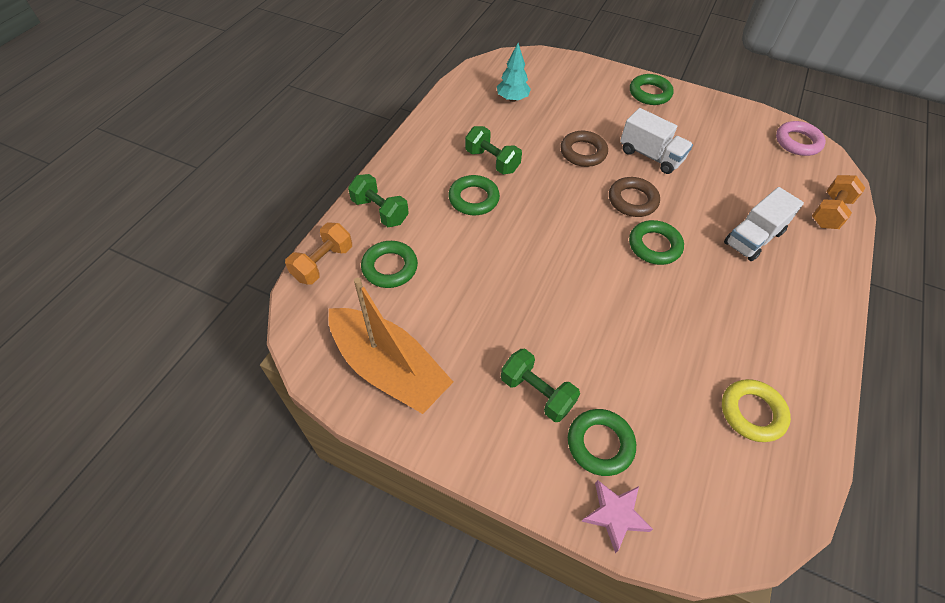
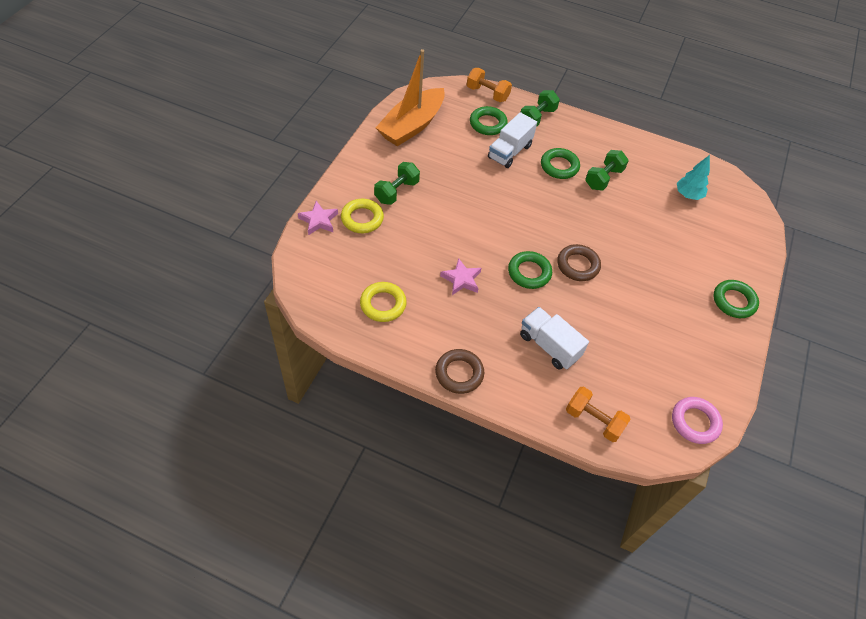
camera: 85 degrees right, 0 degrees up
brown ring [560,131,608,167] -> brown ring moved to [435,349,484,394]
green ring [568,409,636,476] -> yellow ring [341,199,384,233]
white truck [620,108,693,174] -> white truck moved to [488,112,537,168]
none -> pink star [440,258,481,295]

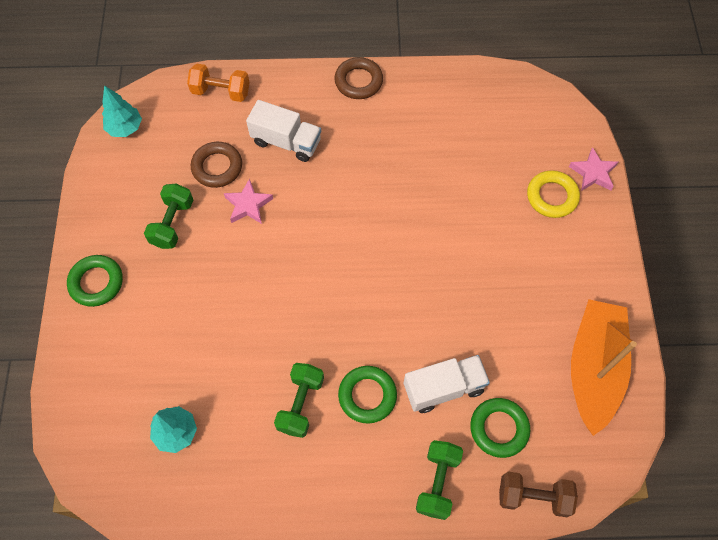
camera: 160 degrees right, 10 degrees up
yellow ring [360,282,407,322] -> none
green dumbbell [374,162,420,205] -> green dumbbell moved to [144,183,193,249]
pink star [440,258,481,295] -> pink star moved to [224,179,273,224]
orange dumbbell [467,68,512,102] -> brown dumbbell [499,471,578,517]
white truck [488,112,537,168] -> white truck turned 60 degrees clockwise [404,355,490,413]
green ring [508,251,552,289] -> none
brown ring [557,244,601,281] -> brown ring moved to [191,142,242,188]
pink ring [672,397,723,444] -> turquoise tree [102,85,142,137]

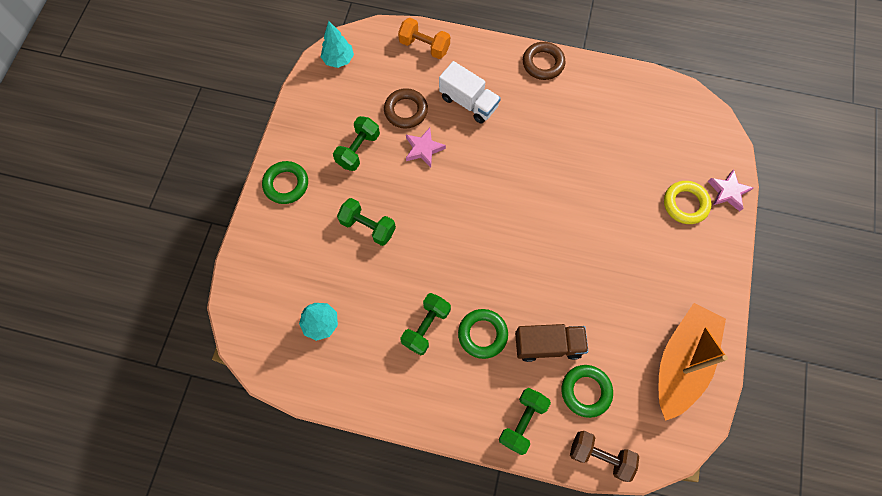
camera: 15 degrees right, 5 degrees up
white truck [404,355,490,413] -> brown truck [515,324,588,362]
none -> green dumbbell [337,198,396,246]

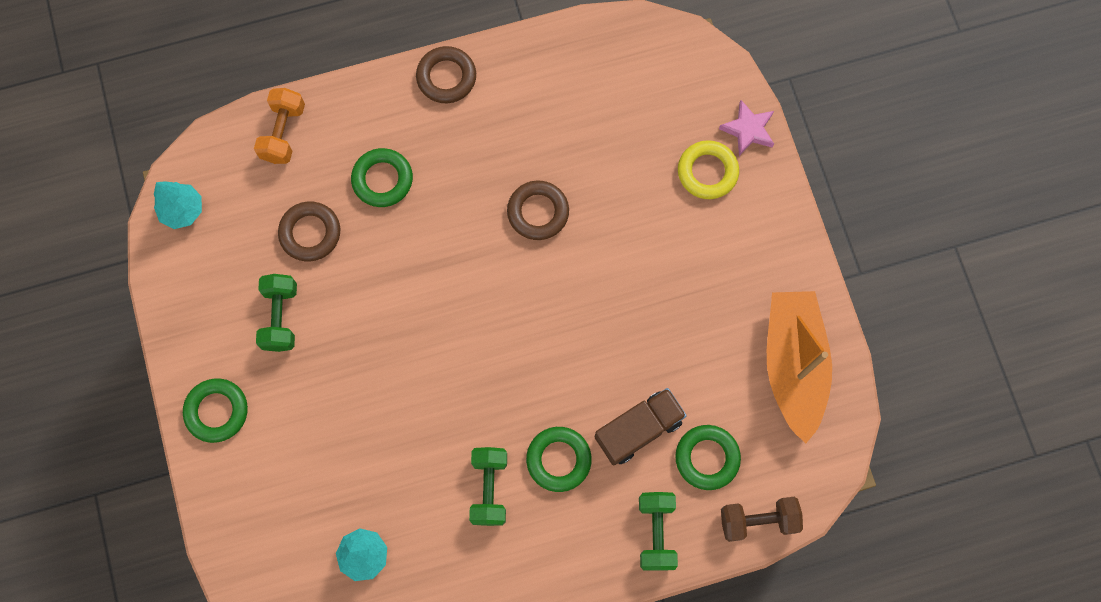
camera: 30 degrees left, 5 degrees up
green dumbbell [337,198,396,246] -> none
orange dumbbell [398,18,450,59] -> orange dumbbell turned 75 degrees counterclockwise [254,88,305,164]
pink star [406,128,446,167] -> none
white truck [439,61,501,124] -> green ring [351,148,413,207]
none -> brown ring [507,181,569,240]

